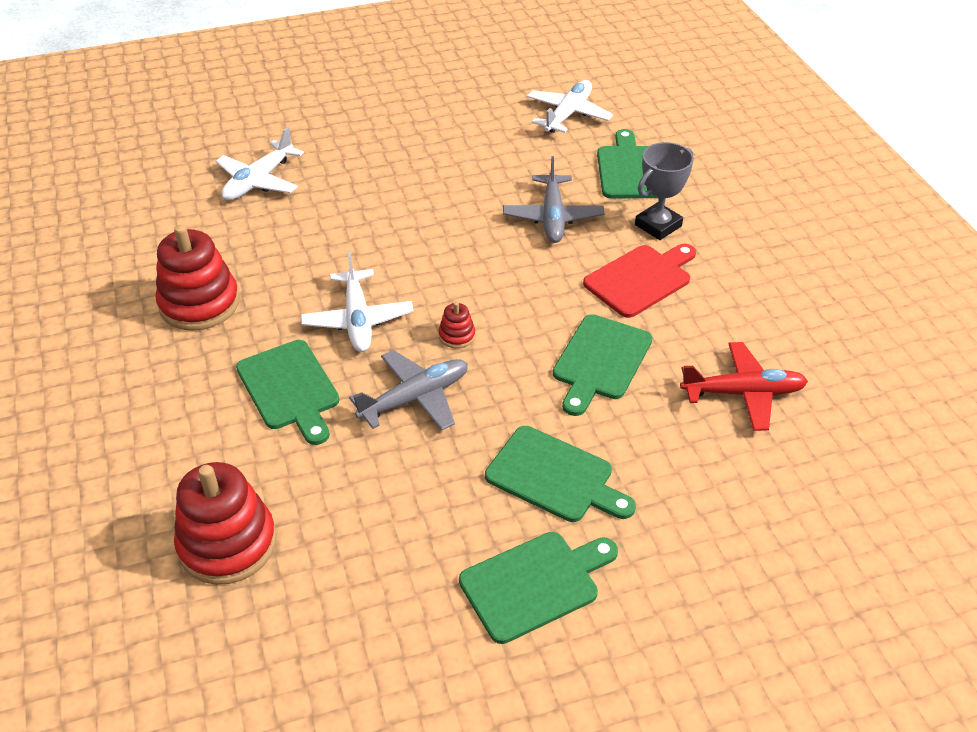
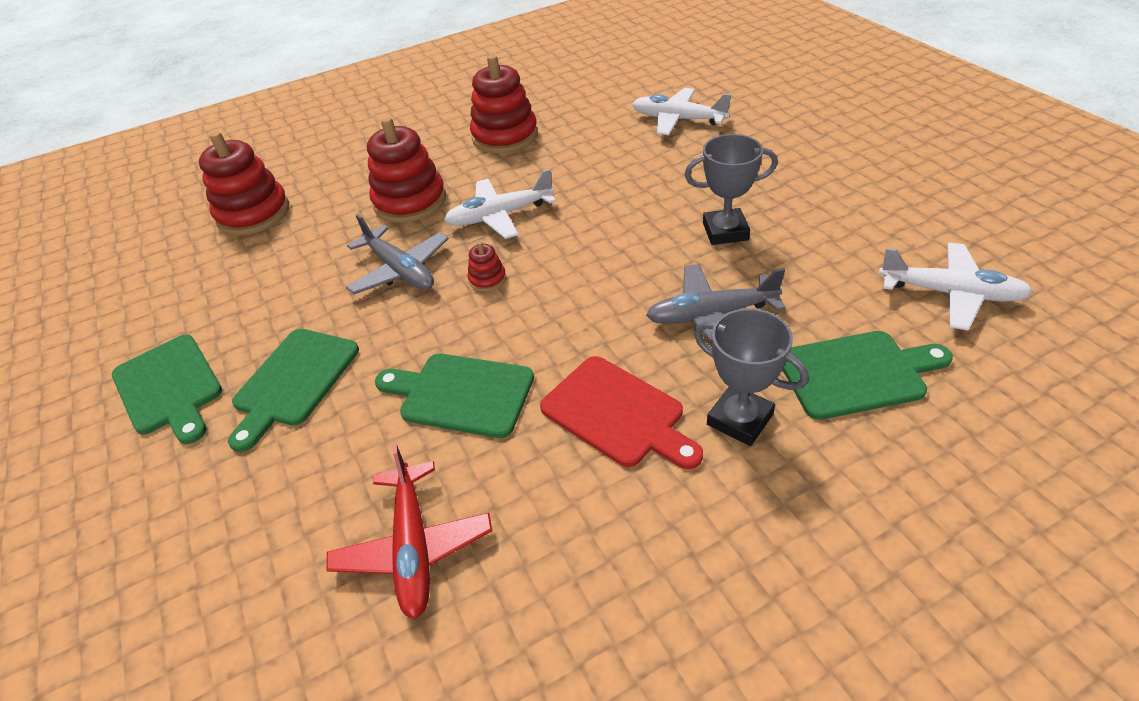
camera: 85 degrees right, 0 degrees up
green cutting board [236,340,339,445] -> red stacking toy [367,117,446,223]
none -> grey trophy [685,134,778,245]

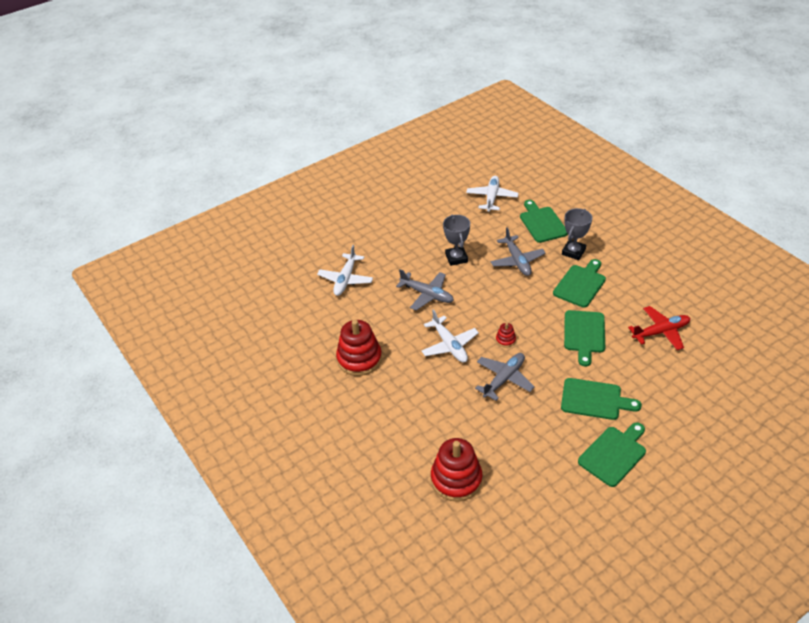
camera: 100 degrees left, 0 degrees up
red stacking toy [367,117,446,223] -> none
red cutting board [540,356,703,469] -> green cutting board [553,259,606,308]
none -> grey plane [396,269,454,310]

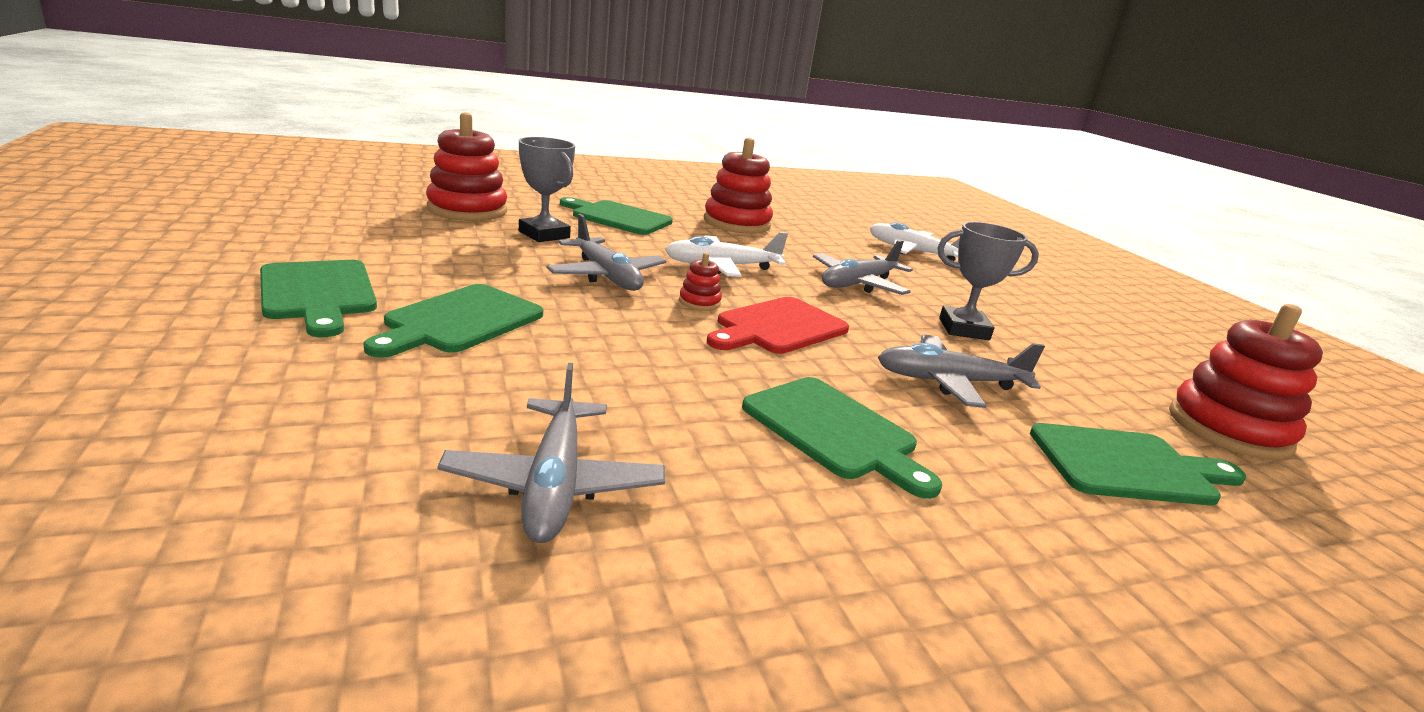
camera: 100 degrees right, 20 degrees down
white plane [466,176,519,212] -> red stacking toy [1169,304,1323,460]
grey trophy [562,208,592,260] -> grey trophy moved to [519,137,575,242]
green cutting board [564,310,605,367] -> green cutting board moved to [560,197,673,235]
red plane [628,306,690,350] -> grey plane [437,363,665,543]
none -> red cutting board [707,297,849,354]

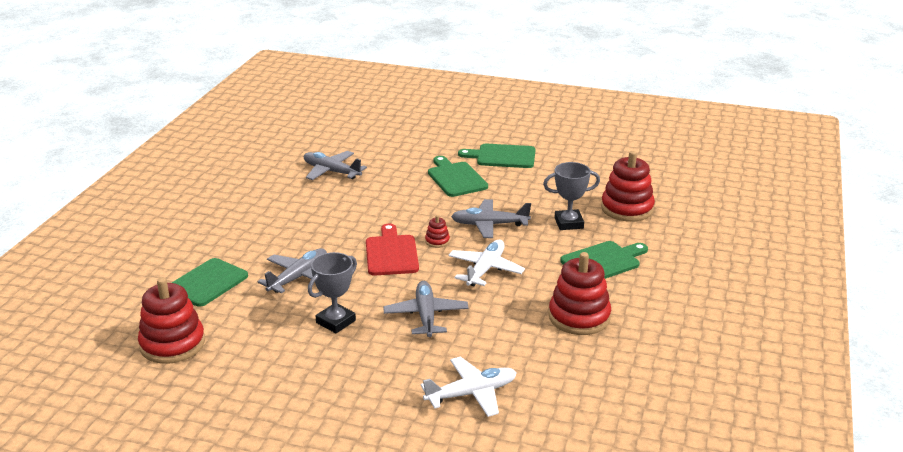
camera: 130 degrees right, 5 degrees up
green cutting board [742,377,942,499] -> none

